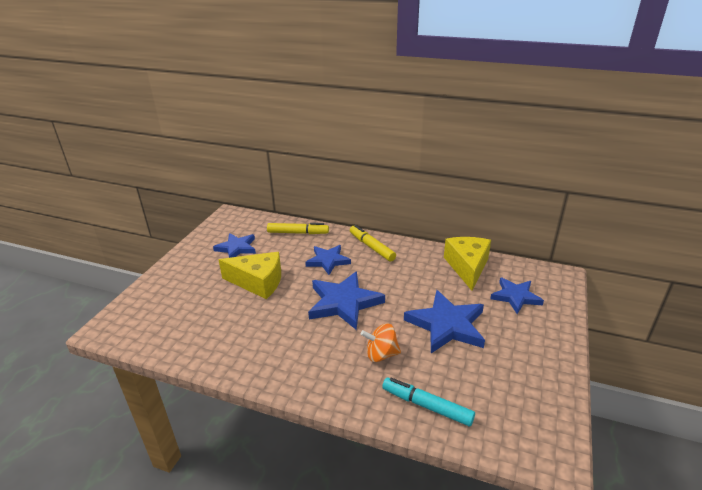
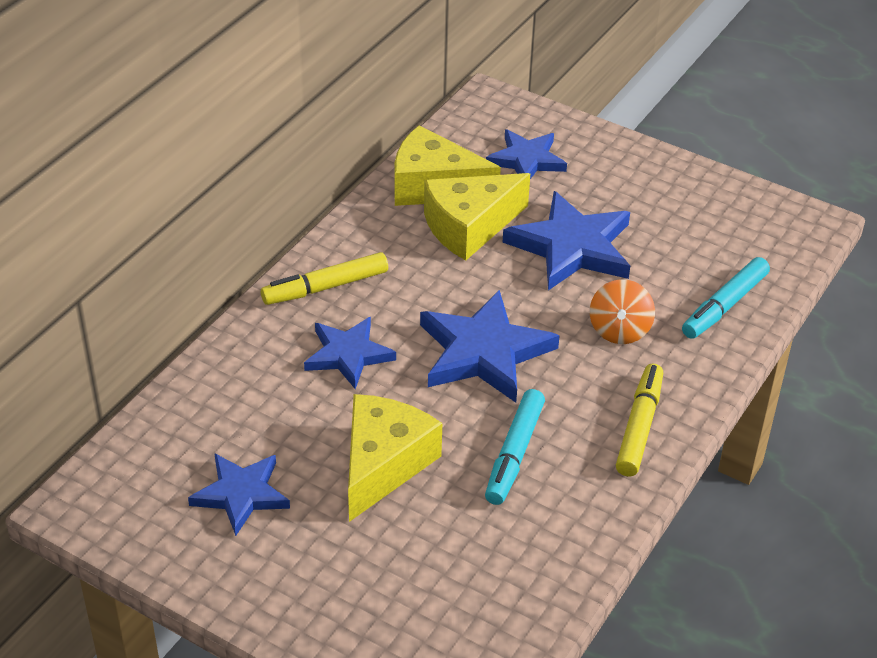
camera: 80 degrees left, 10 degrees up
yellow marker [267,223,329,234] -> yellow marker moved to [616,364,663,477]
none -> yellow cheese [424,173,530,261]
none -> turquoise marker [485,389,545,505]

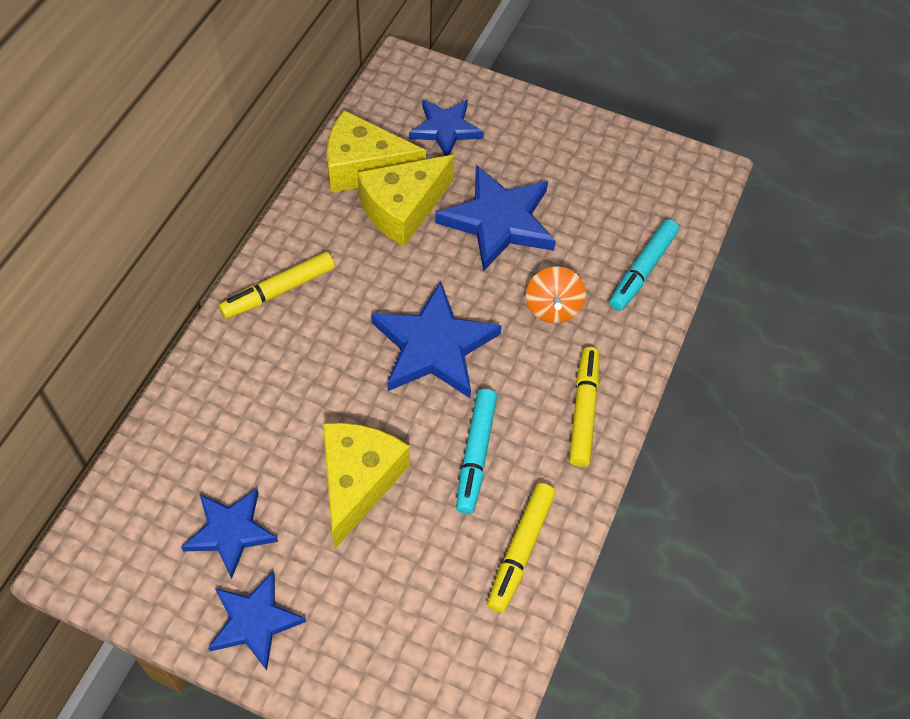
camera: 10 degrees left, 15 degrees up
blue star [304,317,396,389] -> blue star moved to [208,571,306,670]
none -> yellow marker [487,483,556,613]

